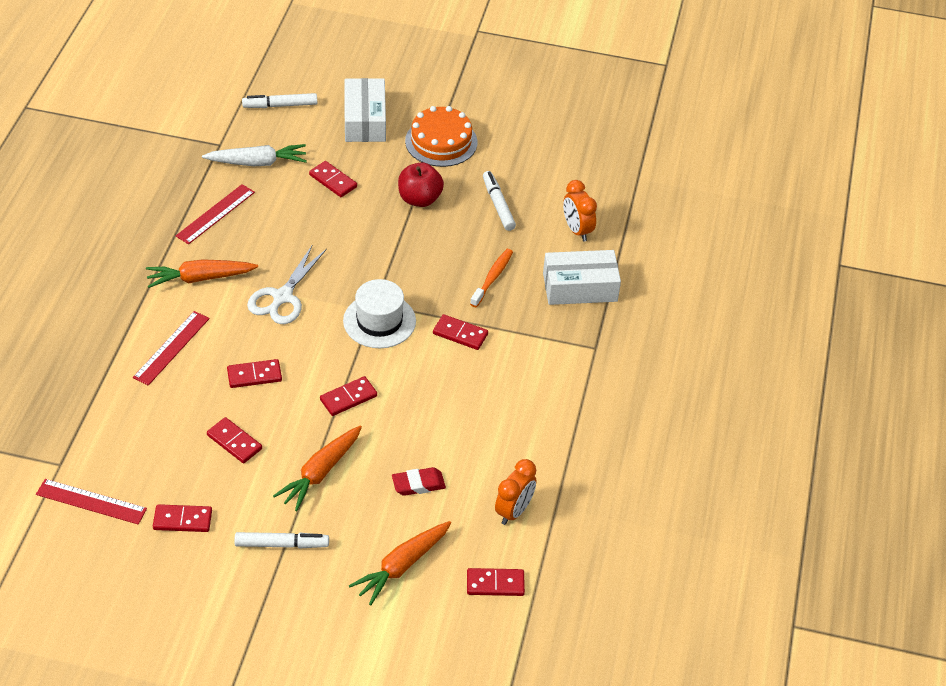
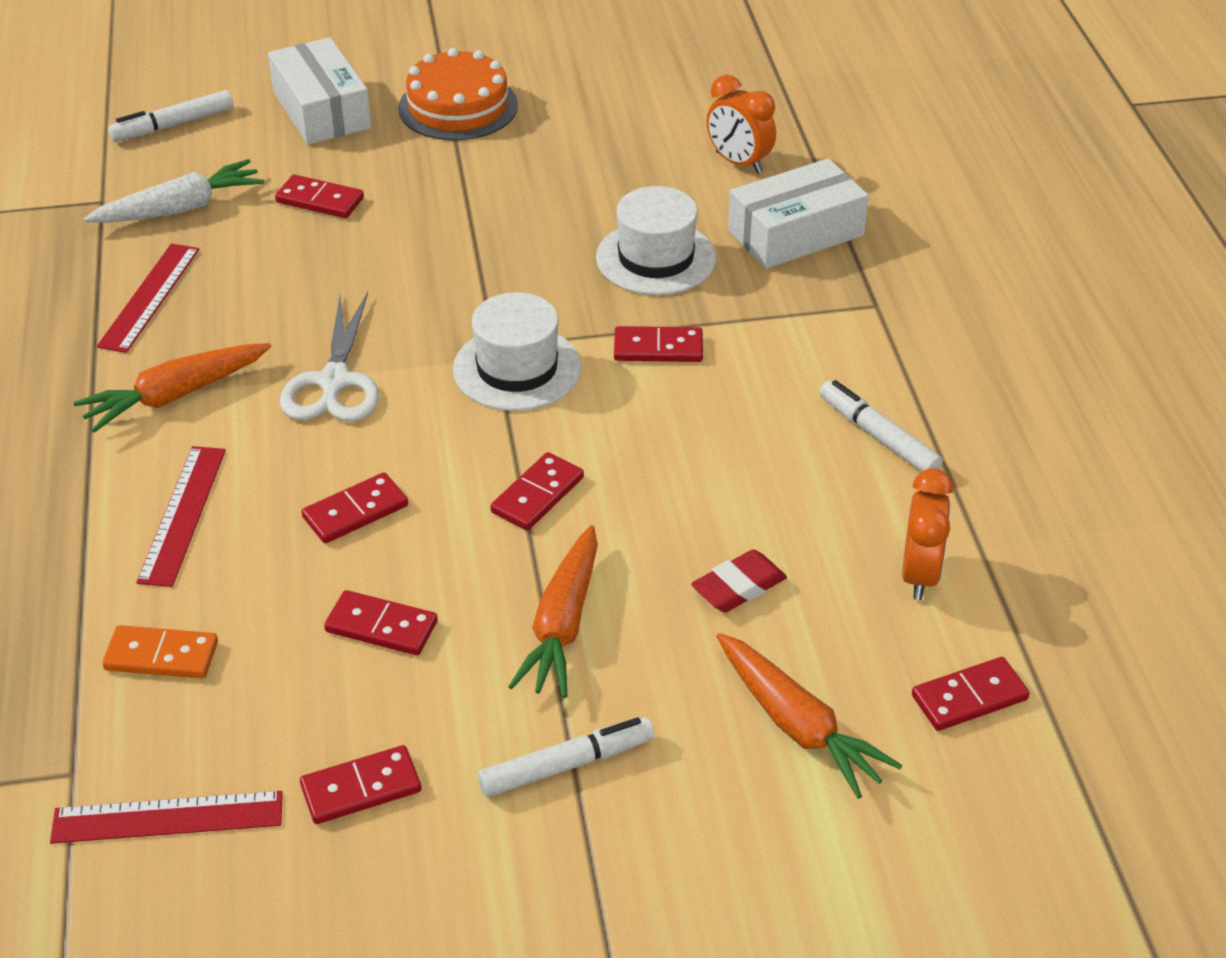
camera: 20 degrees left, 5 degrees down
orange carrot [349,521,451,605] -> orange carrot turned 60 degrees counterclockwise [716,633,902,799]
red apple [398,162,444,207] -> none
orange toothbrush [470,249,513,307] -> white hat [596,186,716,295]
white marker [483,171,516,231] -> white marker moved to [819,380,943,472]
none -> orange domino [102,625,218,678]

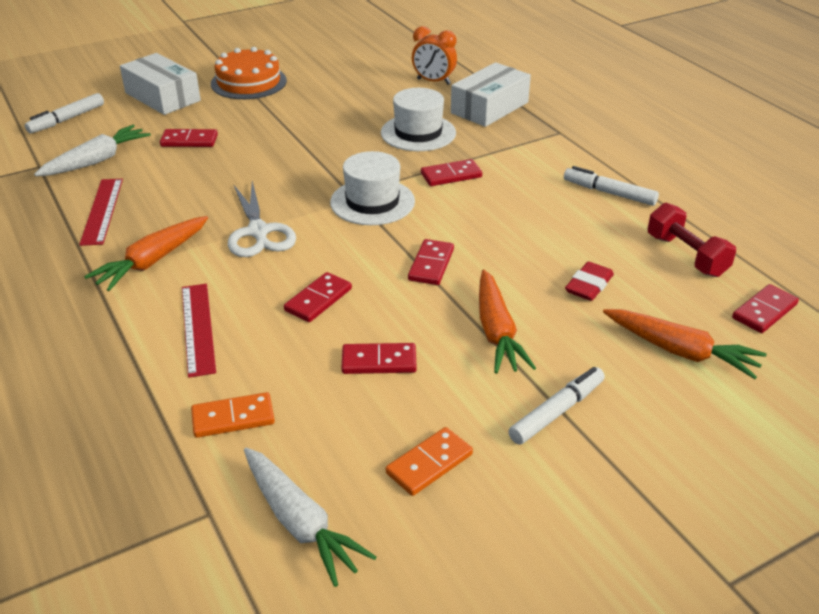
camera: 20 degrees left, 5 degrees down
red ruler [50,791,283,844] -> white carrot [244,448,377,587]
red domino [300,745,421,824] -> orange domino [386,427,473,496]
orange clock [902,469,953,600] -> red dumbbell [648,203,736,277]

